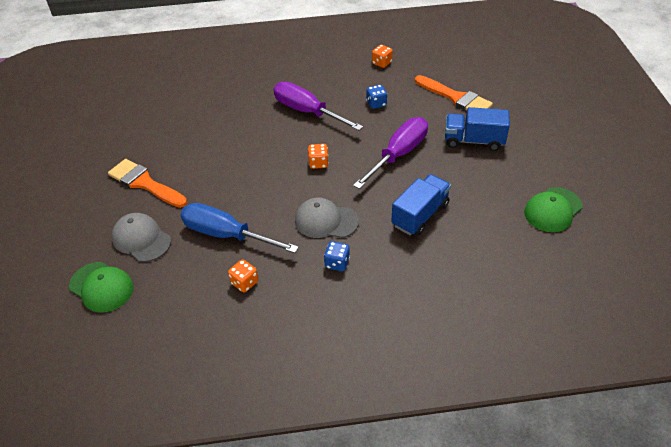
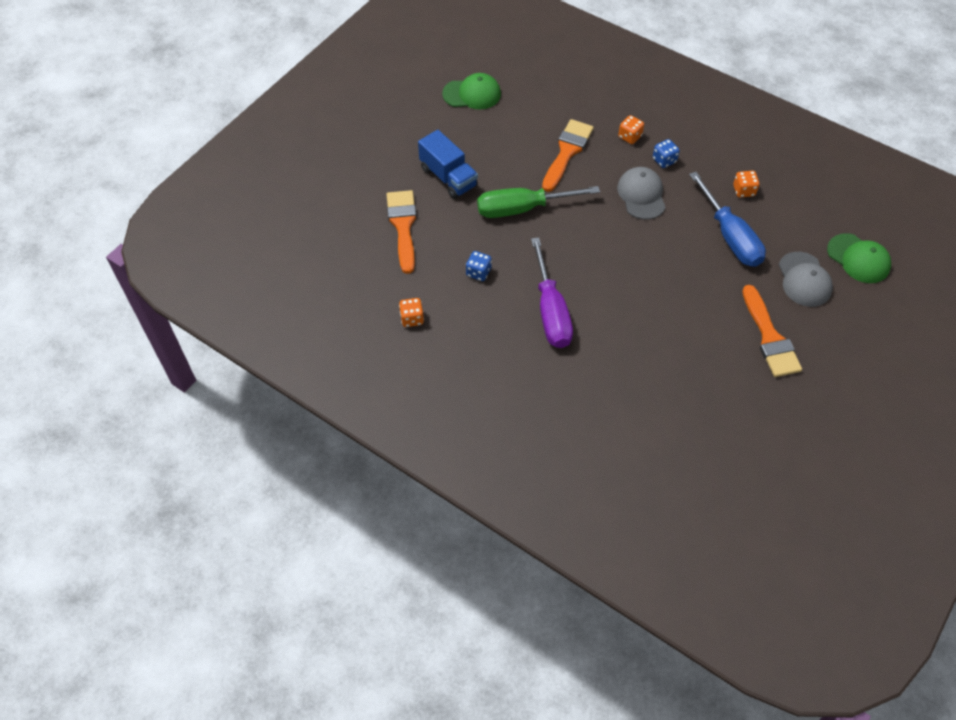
camera: 140 degrees left, 10 degrees up
green cap [69,262,134,313] -> green cap turned 150 degrees clockwise [827,233,891,283]
grey cap [295,198,359,238] -> grey cap turned 150 degrees counterclockwise [617,167,666,220]
orange dice [308,144,329,169] -> orange dice moved to [618,115,644,144]
purple screwdriver [353,117,428,189] -> green screwdriver [477,186,600,218]
blue truck [391,174,451,236] -> orange brush [542,119,594,192]

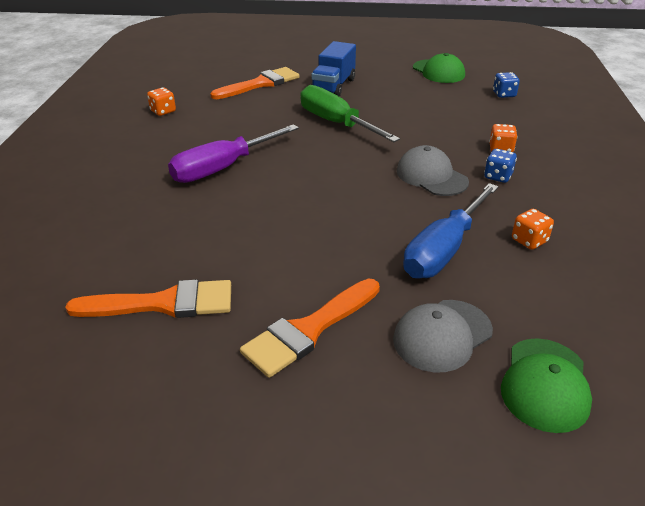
camera: 60 degrees right, 20 degrees down
blue dice [466,251,492,281] -> blue dice moved to [493,72,520,98]
orange brush [542,119,594,192] -> orange brush moved to [65,279,231,318]
grey cap [617,167,666,220] -> grey cap turned 90 degrees counterclockwise [396,145,469,196]

